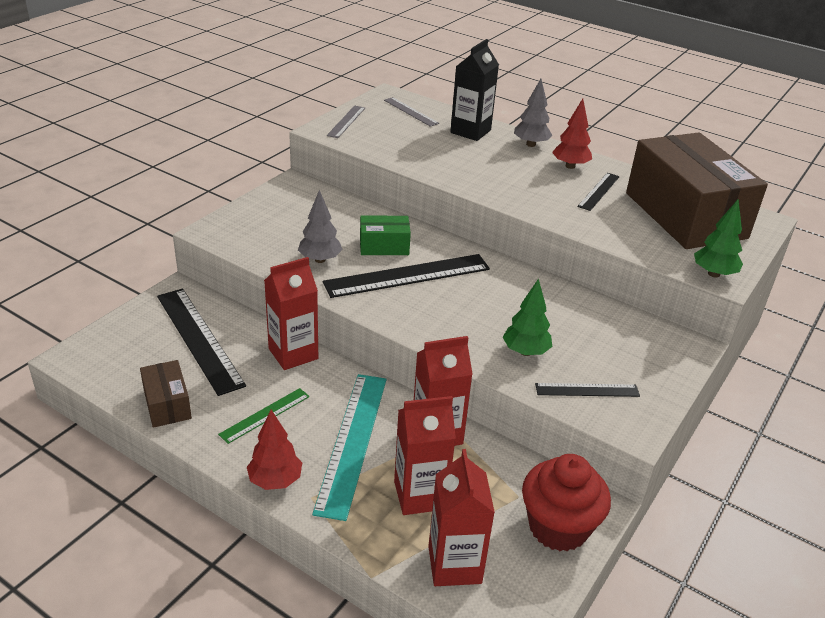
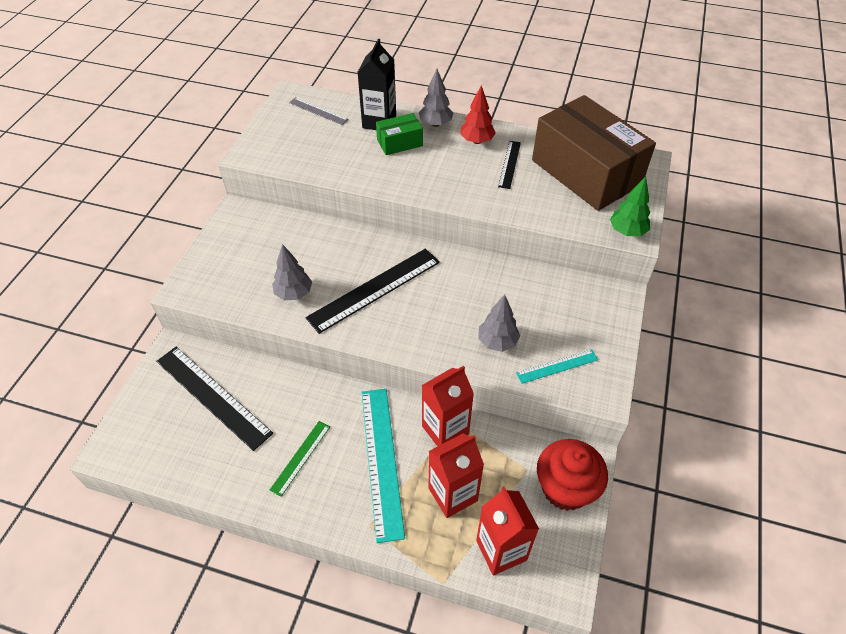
camera: 15 degrees left, 15 degrees up
brown box [140,360,192,428] -> none
red tree [247,410,302,490] -> none
red carton [264,257,318,370] -> none
grey ruler [327,106,365,138] -> none
green box [360,215,411,255] -> green box moved to [376,113,423,155]
green tree [503,278,552,356] -> grey tree [478,294,520,352]
black ruler [535,383,640,397] -> turquoise ruler [516,349,598,384]

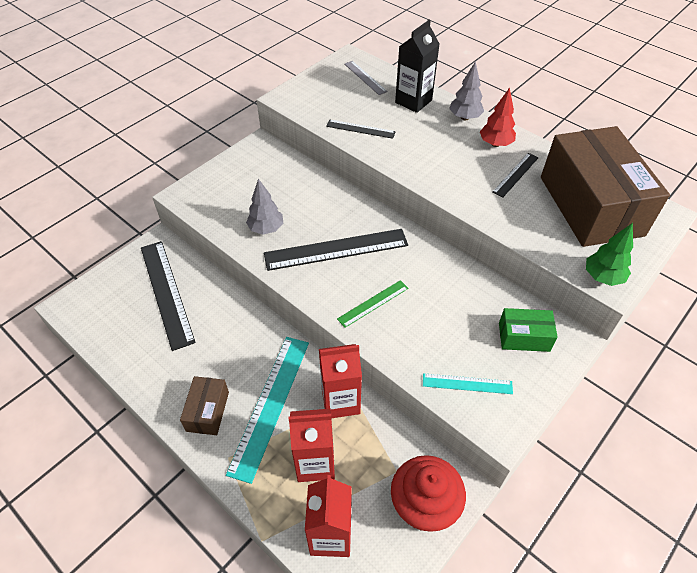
camera: 25 degrees right, 0 degrees up
green ruler [270,421,330,497] -> green ruler moved to [337,280,409,328]
green box [376,113,423,155] -> green box moved to [499,308,558,352]
grey tree [478,294,520,352] -> none
none -> brown box [180,376,229,435]
none -> black ruler [326,119,396,139]

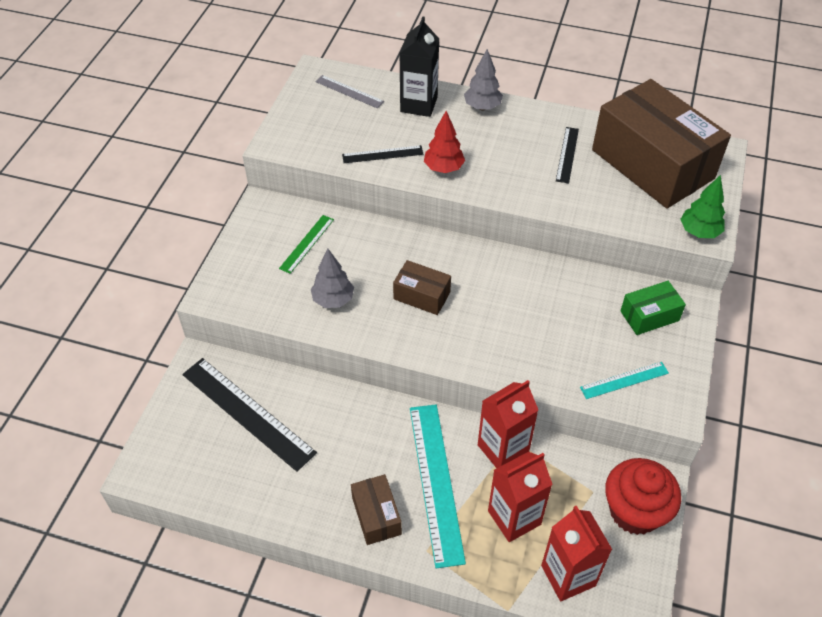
camera: 25 degrees left, 0 degrees up
black ruler [264,229,408,271] -> brown box [393,260,451,315]
green ruler [337,280,409,328] -> green ruler moved to [279,215,334,274]
red tree [480,88,516,147] -> red tree moved to [424,111,465,173]

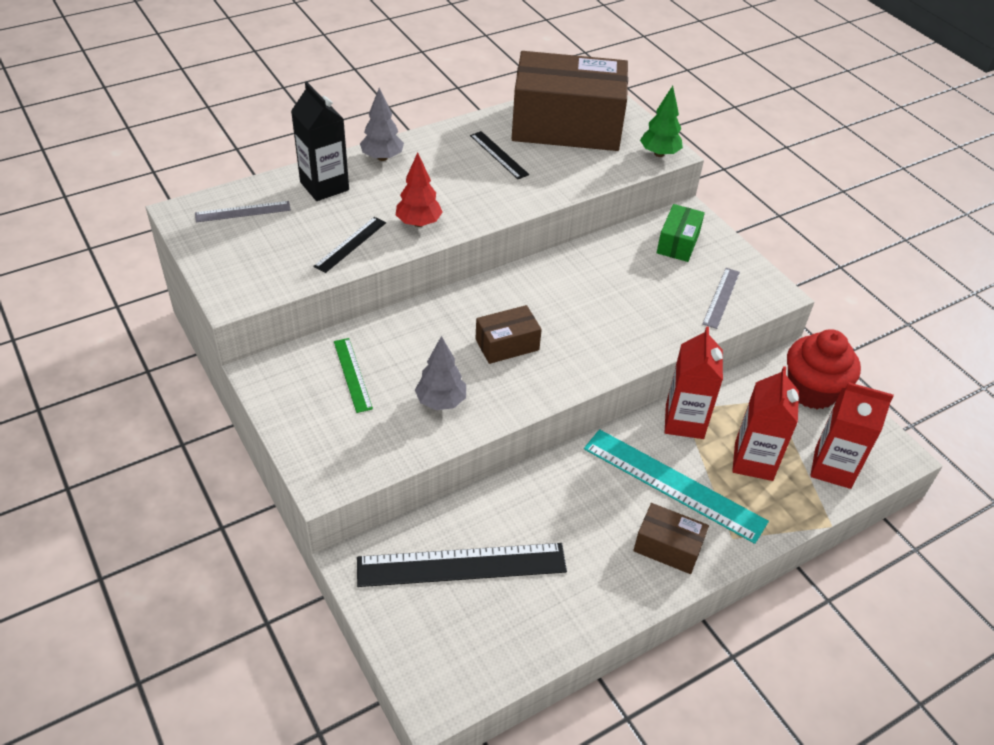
camera: 50 degrees left, 5 degrees down
turquoise ruler [580,362,669,399] -> grey ruler [702,268,740,329]

